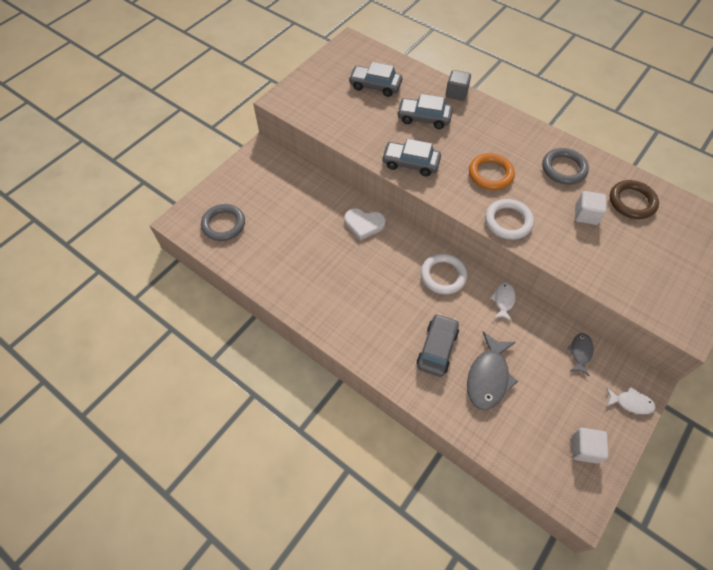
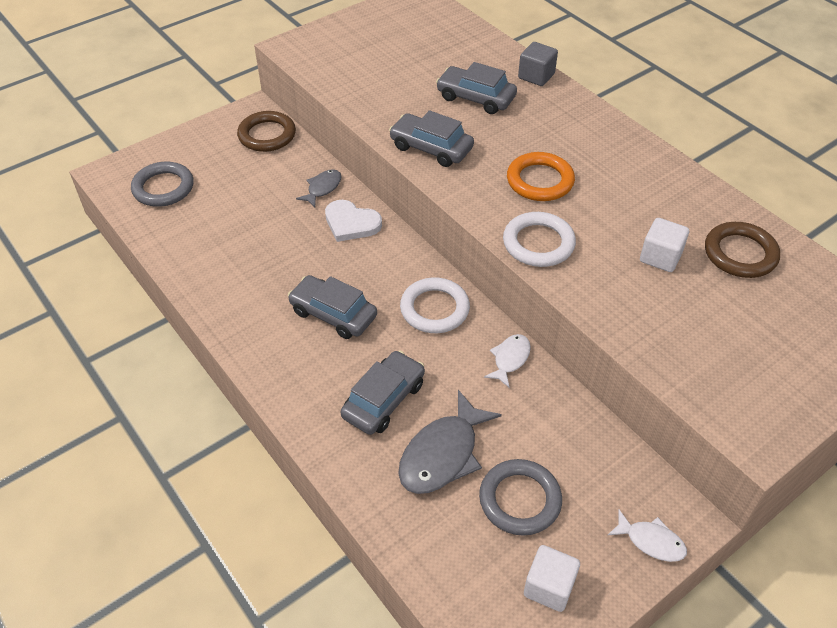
camera: 15 degrees right, 10 degrees down
grey car [348,62,402,97] -> grey car moved to [288,275,377,339]
grey ring [542,148,589,184] -> grey ring moved to [479,459,562,536]
grey fish [566,333,594,376] -> grey fish moved to [296,169,341,207]
none -> brown ring [237,111,296,152]

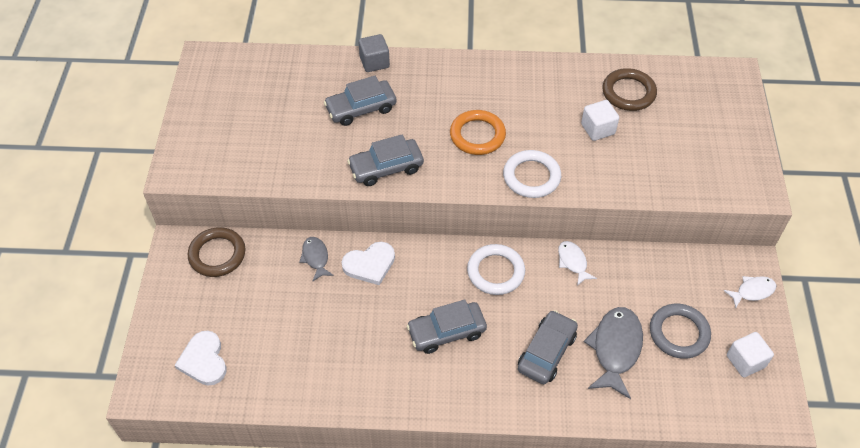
camera: 50 degrees left, 5 degrees up
grey ring [131,162,193,207] -> white heart [175,331,226,386]
grey car [341,350,425,435] -> grey car turned 45 degrees clockwise [518,310,578,384]
grey fish [398,390,502,494] -> grey fish turned 150 degrees counterclockwise [584,307,643,399]

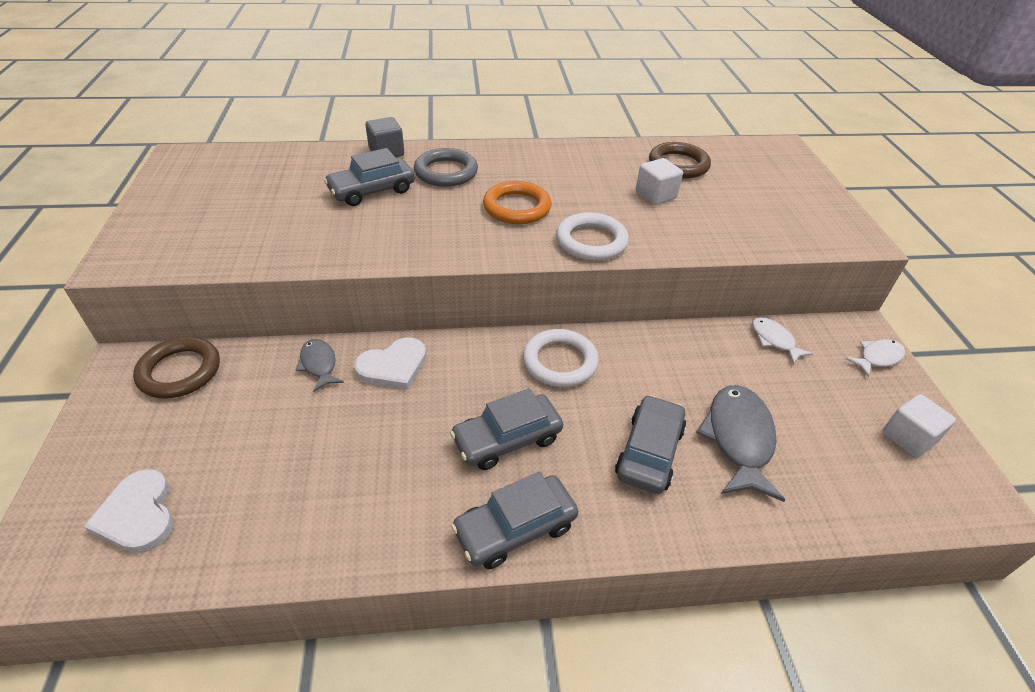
camera: 10 degrees left, 10 degrees down
grey car [347,134,424,186] -> grey car moved to [451,472,578,569]
white fish [558,241,597,286] -> white fish moved to [752,317,813,364]
grey ring [650,304,711,359] -> grey ring moved to [414,148,478,187]

